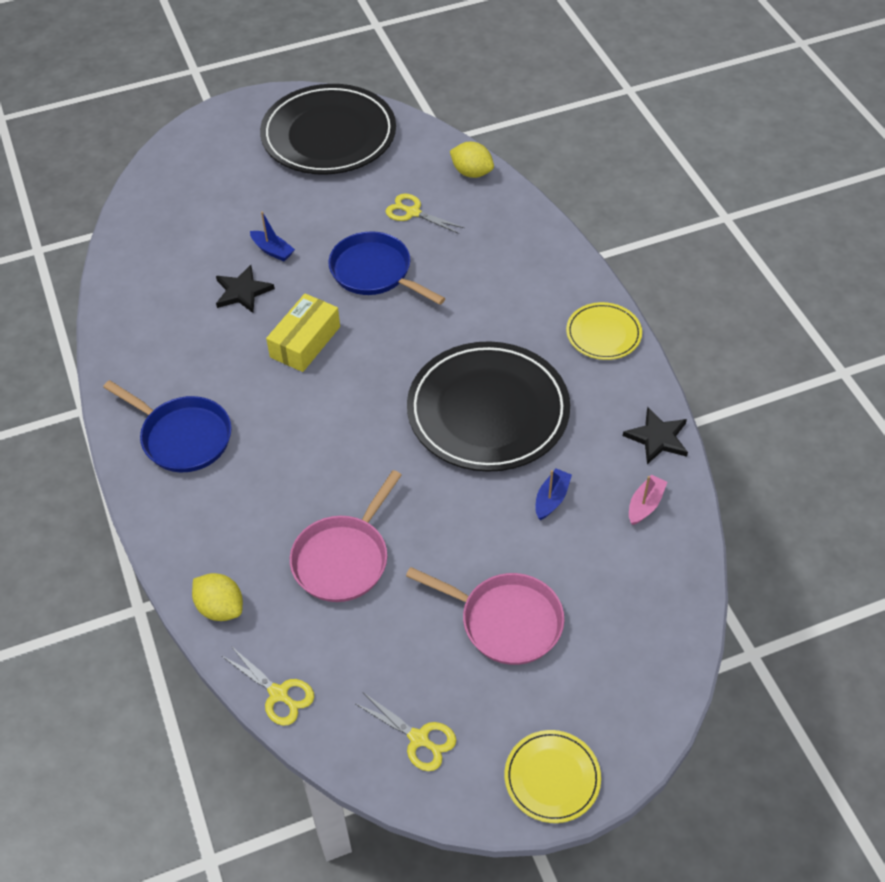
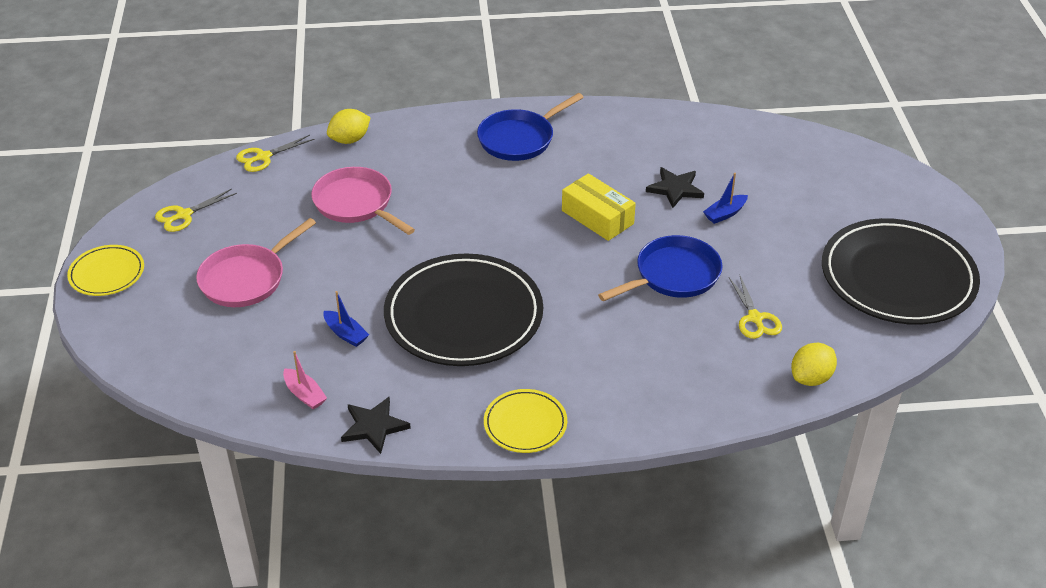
camera: 105 degrees right, 10 degrees down
yellow scissors [385,193,464,234] -> yellow scissors turned 120 degrees clockwise [729,276,782,339]

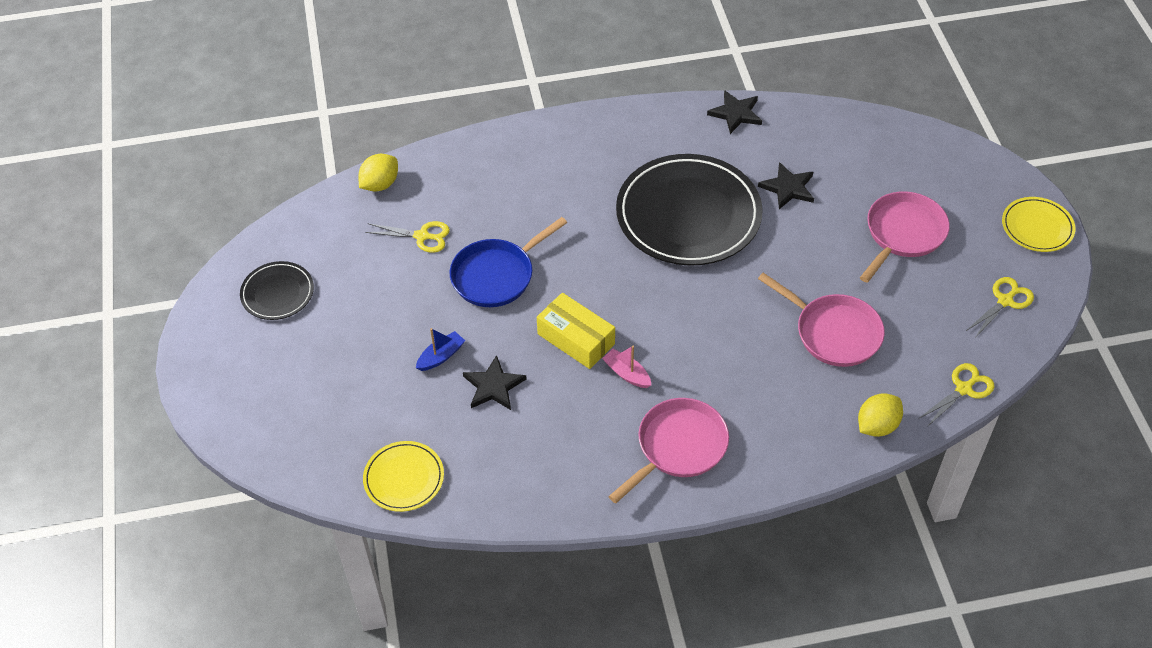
camera: 175 degrees right, 10 degrees up
pink boat [283,351,327,410] -> pink boat moved to [602,346,651,388]
blue boat [323,291,369,347] -> black star [758,162,814,209]
blue pan [477,93,584,161] -> pink pan [608,398,729,503]
yellow plate [484,389,567,453] -> yellow plate moved to [363,441,444,512]
yellow scissors [729,276,782,339] -> yellow scissors turned 120 degrees clockwise [365,221,450,253]
black plate [822,218,980,325] -> black plate [240,261,314,320], size x0.49

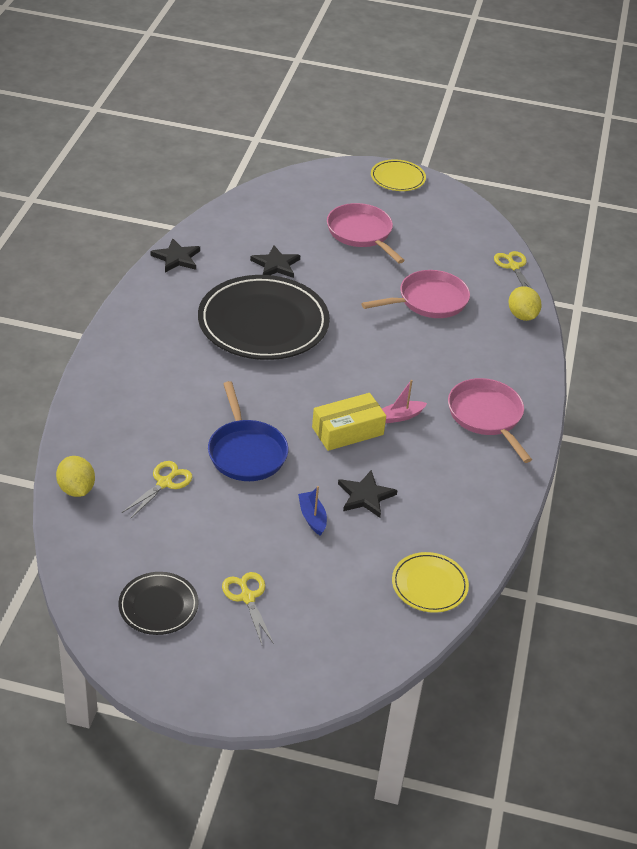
camera: 70 degrees left, 10 degrees down
yellow scissors [966,277,1034,338] -> yellow scissors moved to [222,572,274,644]

